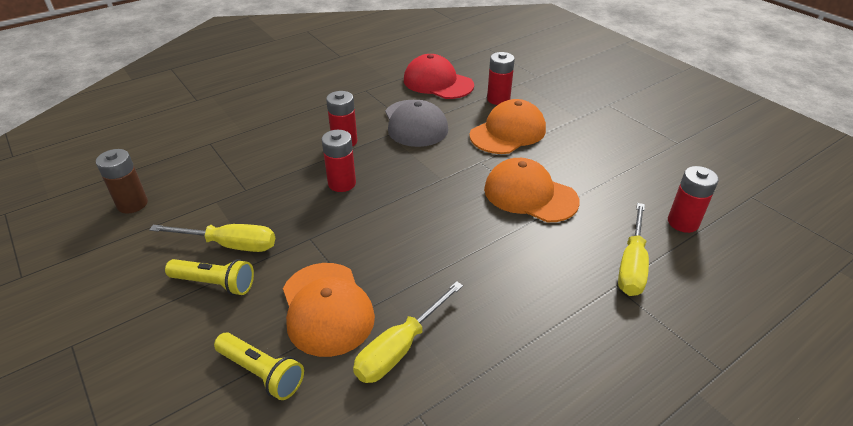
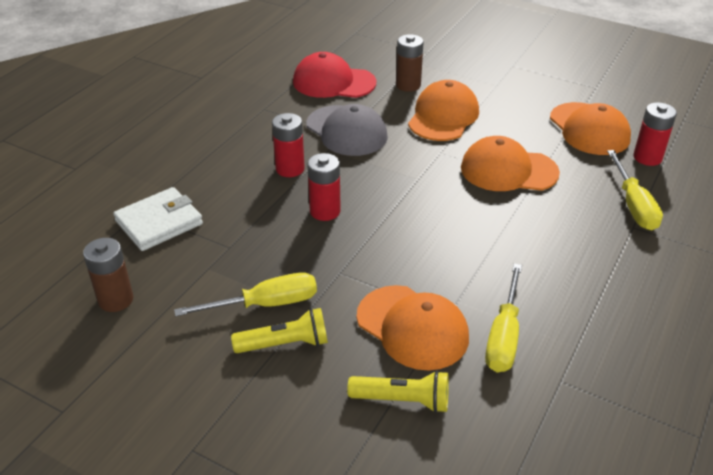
camera: 25 degrees left, 0 degrees up
red battery [487,52,515,105] -> brown battery [396,34,424,92]
none -> white wallet [113,187,203,251]
none -> orange cap [550,102,631,155]

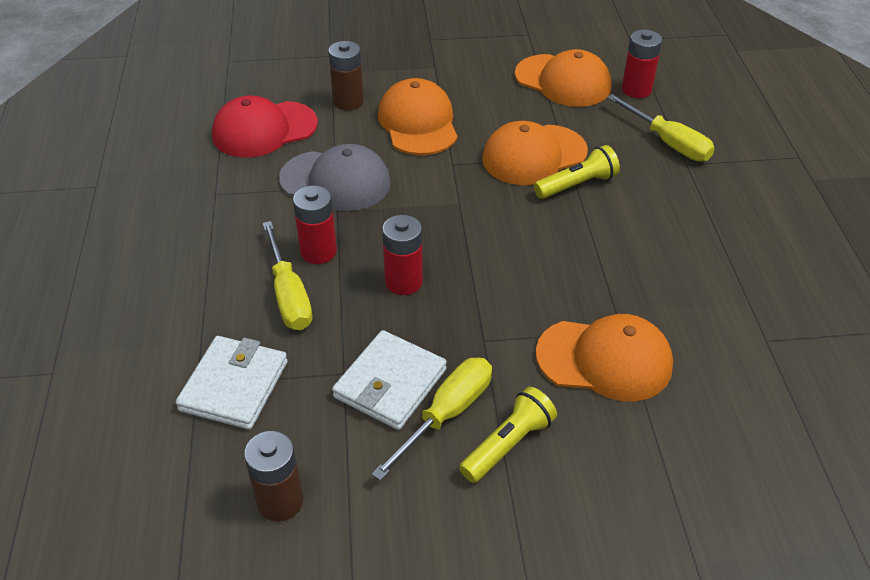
camera: 35 degrees left, 5 degrees up
yellow flashlight [347,371,449,413] -> yellow flashlight moved to [534,145,620,199]
yellow screwdriver [485,264,522,372] -> yellow screwdriver moved to [262,221,312,330]
none -> white wallet [332,330,447,430]

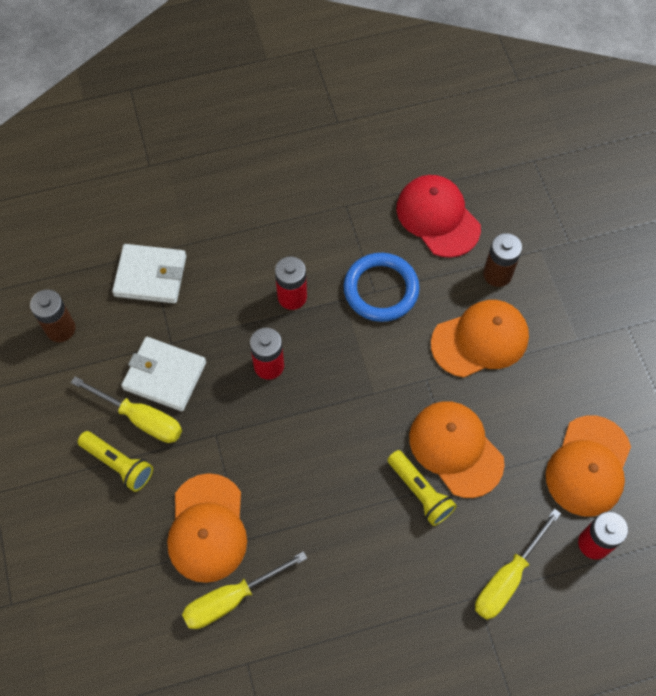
camera: 80 degrees right, 20 degrees up
yellow screwdriver [262,221,312,330] -> yellow screwdriver moved to [182,551,307,629]
grey cap [279,144,391,211] -> blue ring [343,253,420,322]

